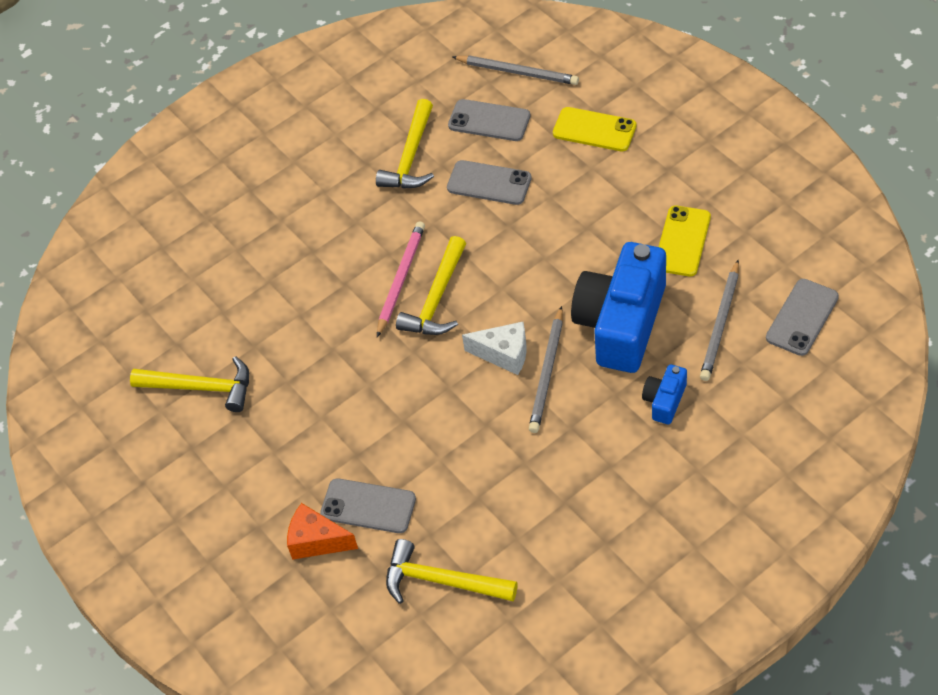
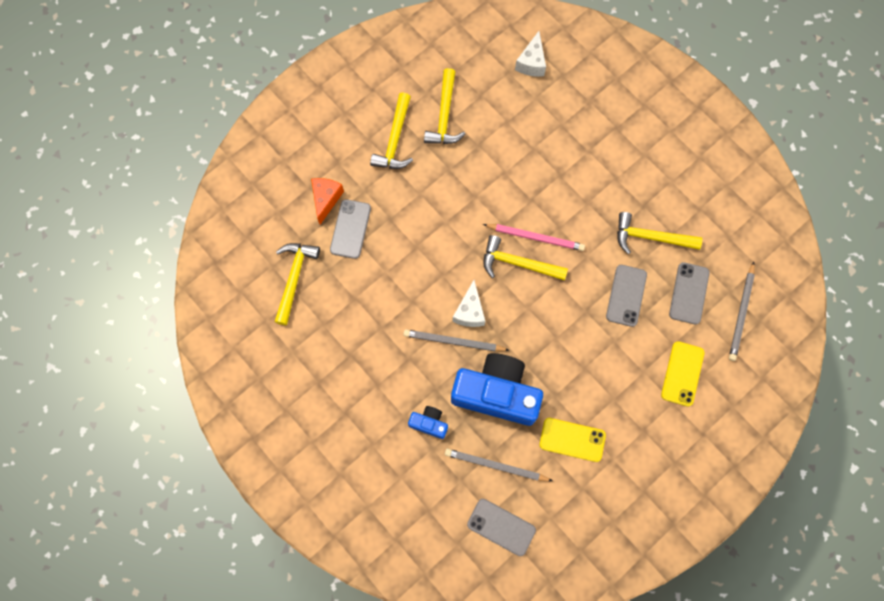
camera: 80 degrees right, 20 degrees up
none -> yellow hammer [370,93,413,169]
none -> white cheese [515,31,546,77]

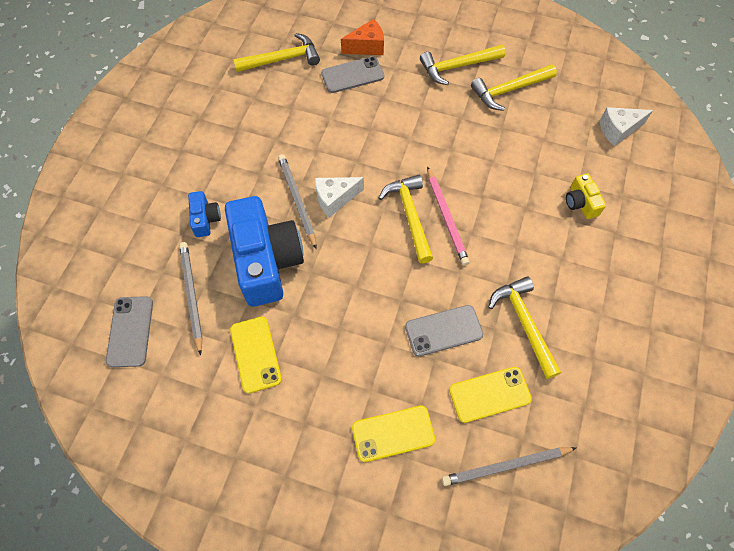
camera: 60 degrees right, 10 degrees down
grey phone [669,262,710,324] -> yellow phone [449,367,532,423]
none -> yellow camera [566,173,606,219]

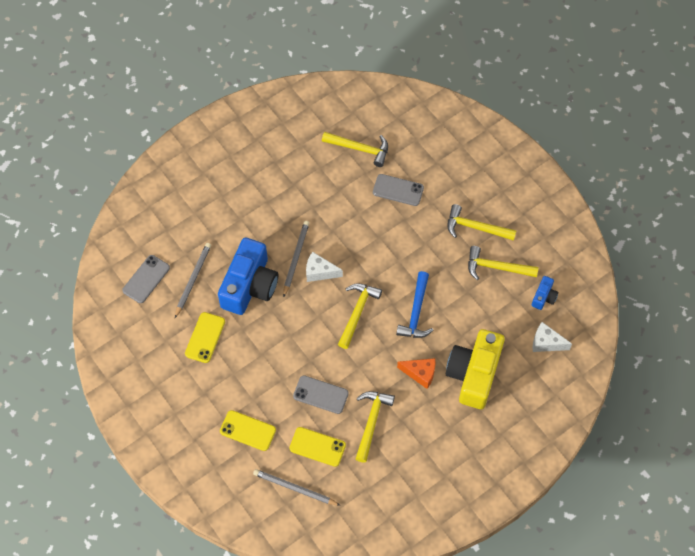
camera: 35 degrees right, 0 degrees up
blue camera [188,191,221,237] -> blue camera moved to [532,276,558,310]
orange cheese [341,19,384,55] -> orange cheese moved to [397,358,436,389]
pink pencil [427,167,470,266] -> none
yellow camera [566,173,606,219] -> yellow camera [446,329,505,409], size x2.25
none -> blue hammer [396,271,433,338]

